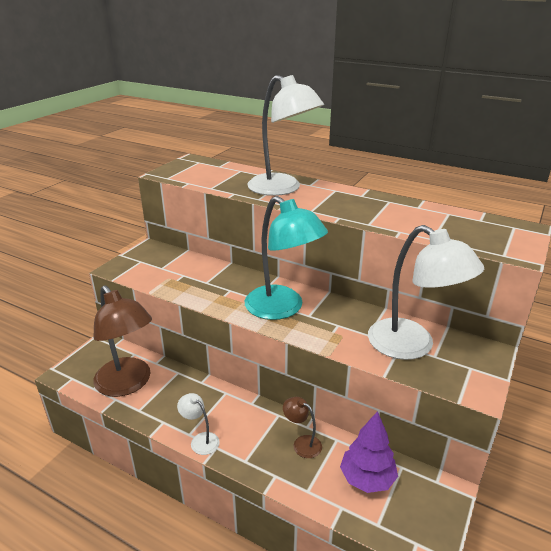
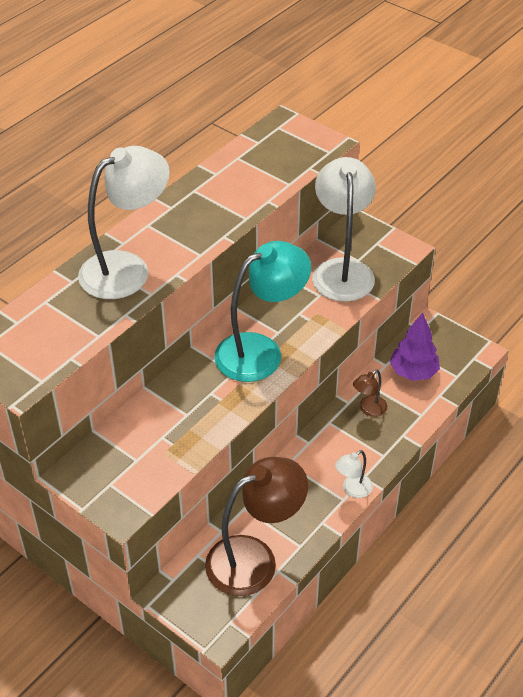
camera: 80 degrees left, 15 degrees up
white lamp [368,225,484,360] -> white lamp turned 60 degrees counterclockwise [312,157,376,302]

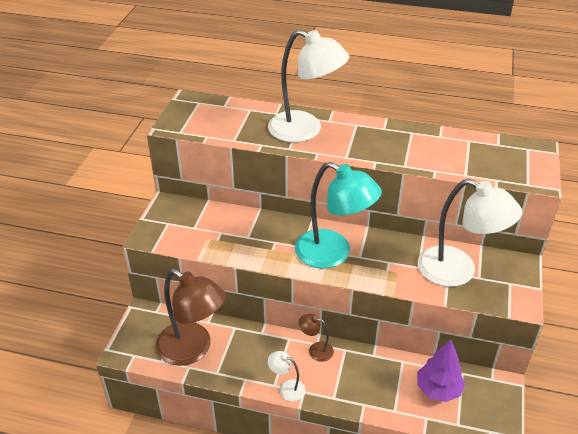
camera: 65 degrees right, 5 degrees down
white lamp [312,157,376,302] -> white lamp turned 60 degrees clockwise [418,179,522,287]
brown lamp [353,370,387,417] -> brown lamp moved to [299,314,334,362]

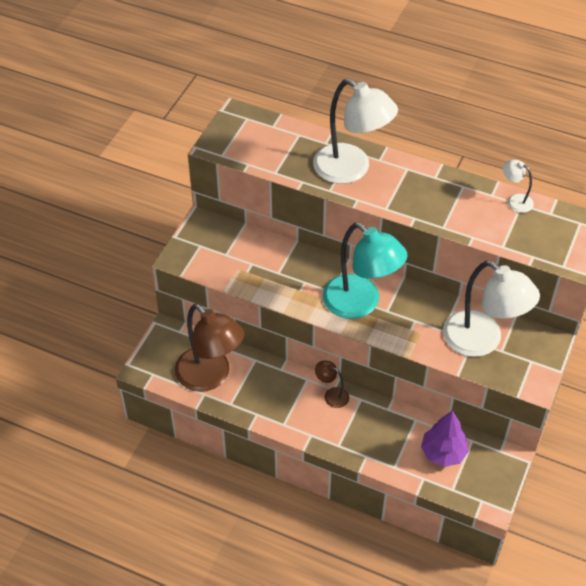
camera: 10 degrees right, 10 degrees up
white lamp [268,351,305,401] -> white lamp moved to [503,160,534,213]

